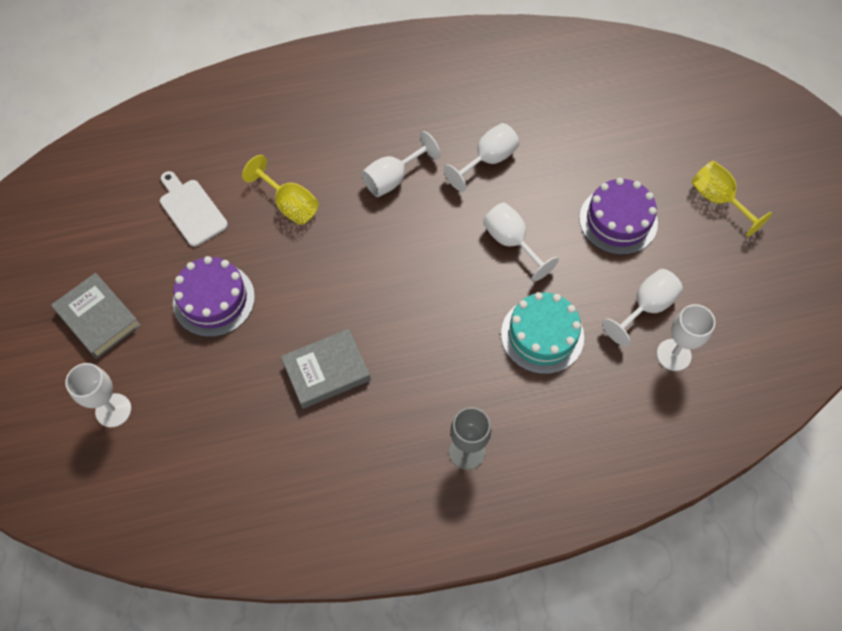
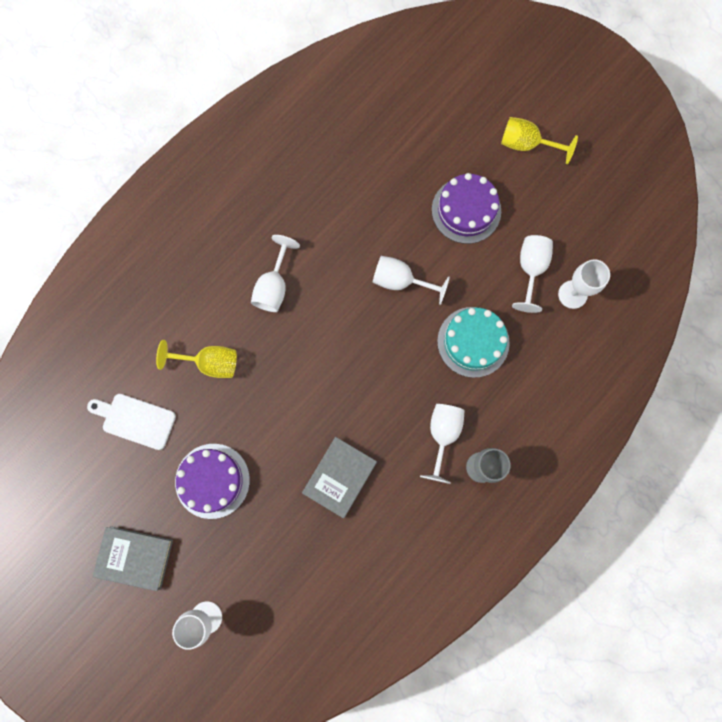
camera: 35 degrees left, 15 degrees up
white goblet [443,123,520,192] -> white goblet moved to [420,404,465,484]

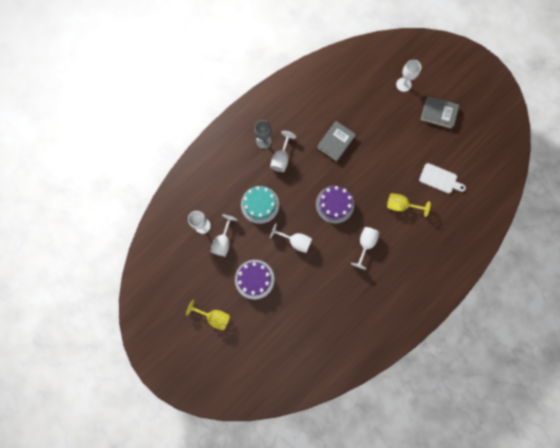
camera: 175 degrees left, 0 degrees up
purple cake [175,444,250,519] -> purple cake moved to [316,186,354,224]

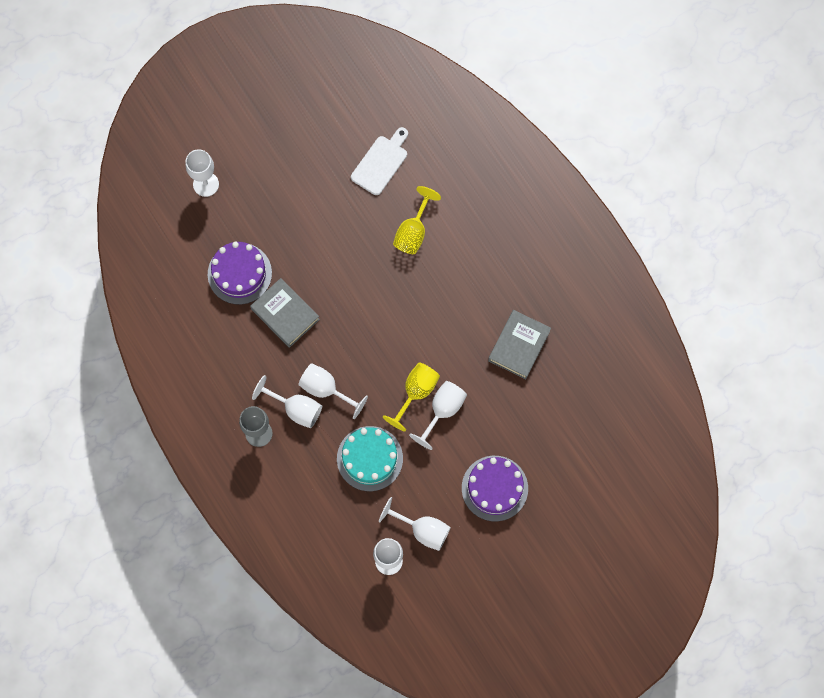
camera: 80 degrees left, 5 degrees down
yellow goblet [186,300,230,330] -> yellow goblet moved to [383,363,440,432]
purple cake [316,186,354,224] -> purple cake moved to [208,242,272,305]
white goblet [351,227,379,270] -> white goblet moved to [298,363,368,419]
grey book [420,96,459,129] -> grey book moved to [488,310,551,379]

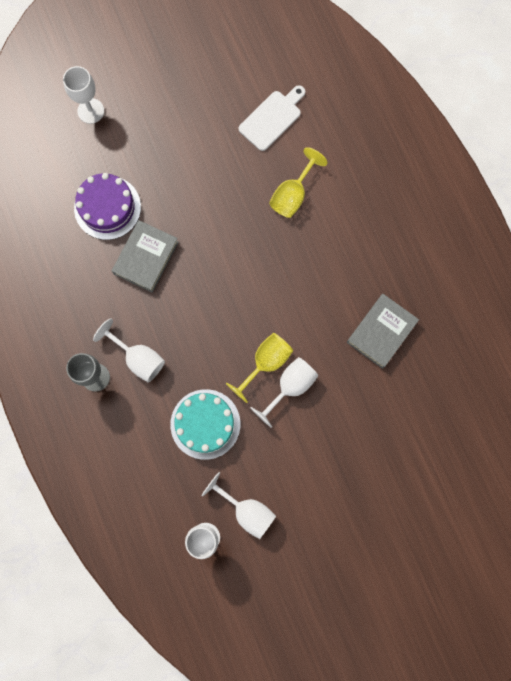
camera: 10 degrees right, 5 degrees up
grey book [250,278,320,348] -> grey book turned 60 degrees clockwise [112,220,178,293]
white goblet [298,363,368,419] -> none
purple cake [462,456,528,522] -> none

